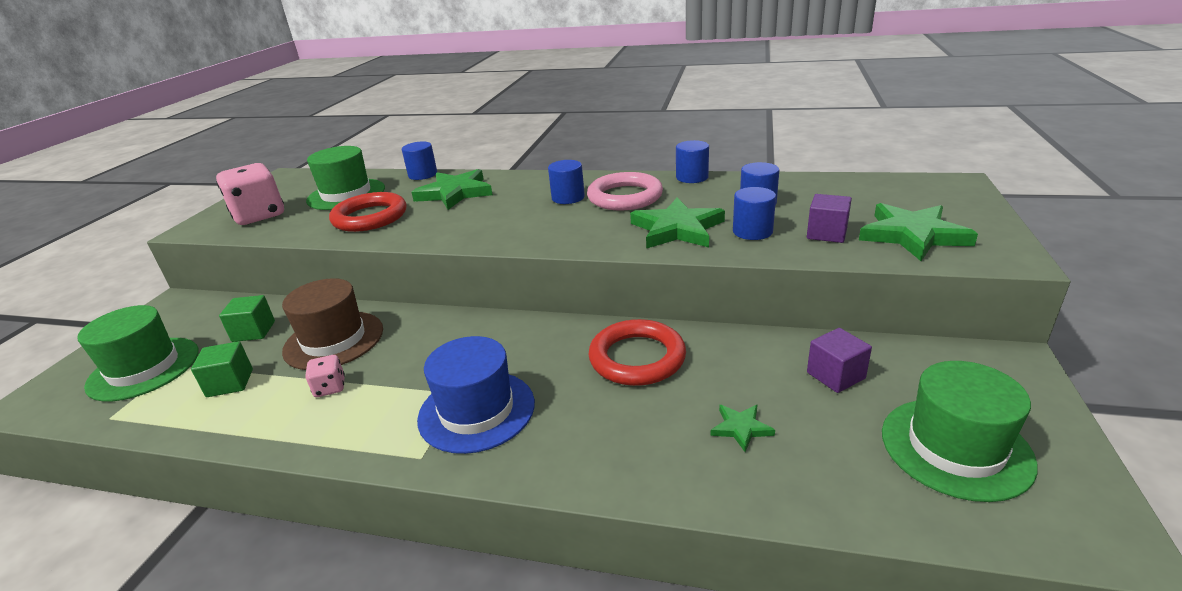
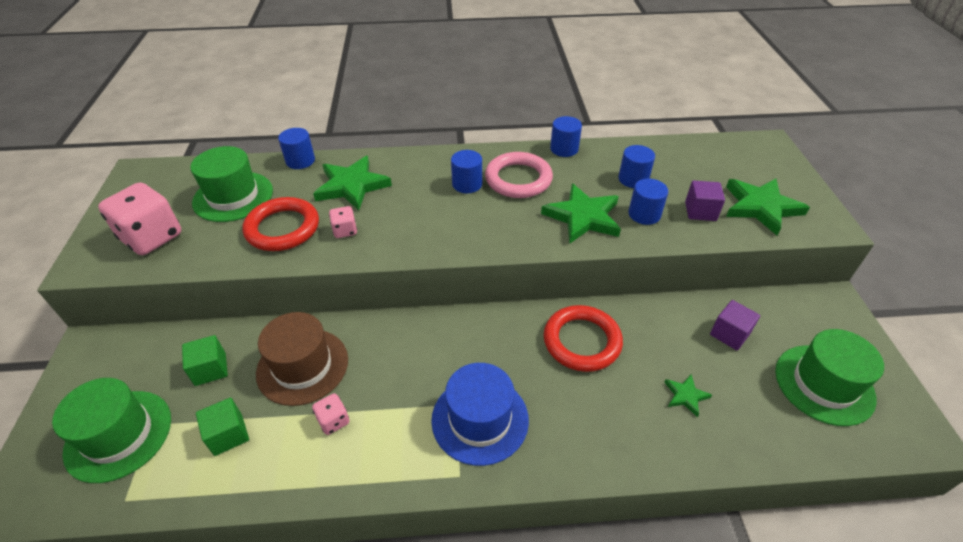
camera: 20 degrees left, 15 degrees up
none -> pink dice [329,206,357,238]

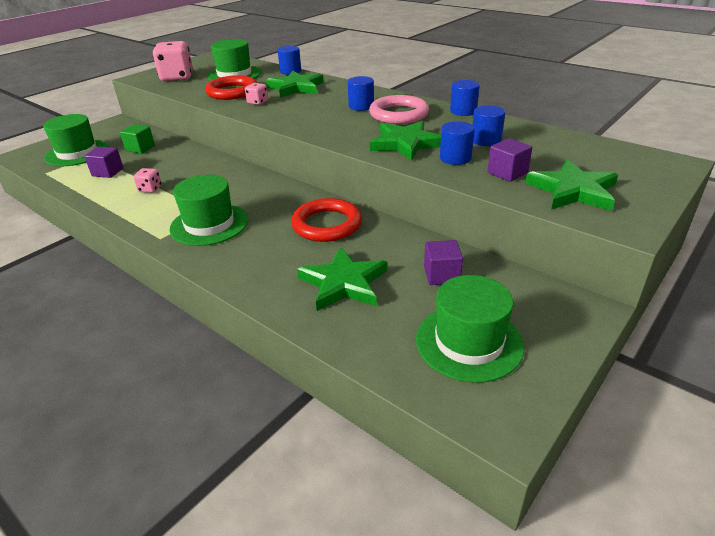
camera: 45 degrees right, 10 degrees down
green cube [196,398,249,456] -> purple cube [84,147,123,178]
brown hat [256,312,348,406] -> none
blue hat [431,363,529,466] -> green hat [170,175,248,246]
green star [664,374,712,417] -> green star [297,247,387,311], size x2.04

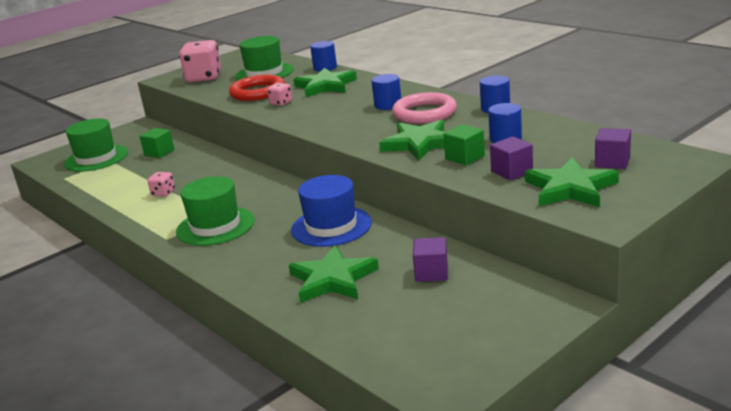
camera: 10 degrees right, 10 degrees down
purple cube [84,147,123,178] -> purple cube moved to [595,128,631,169]
red ring [291,198,362,242] -> blue hat [291,175,372,247]
green hat [416,275,524,383] -> none
blue cylinder [440,121,475,165] -> green cube [443,124,485,165]

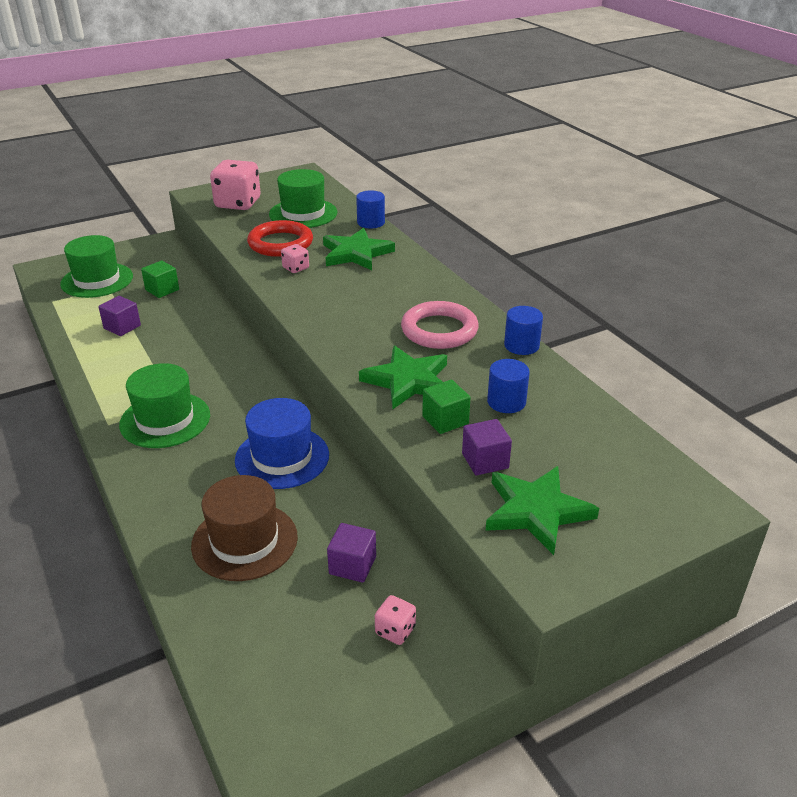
camera: 10 degrees right, 10 degrees up
pink dice [147,172,175,197] -> pink dice moved to [375,595,416,645]
green star [289,245,379,303] -> brown hat [191,475,298,581]
blue cylinder [372,74,401,110] -> none
purple cube [595,128,631,169] -> purple cube moved to [98,296,141,336]

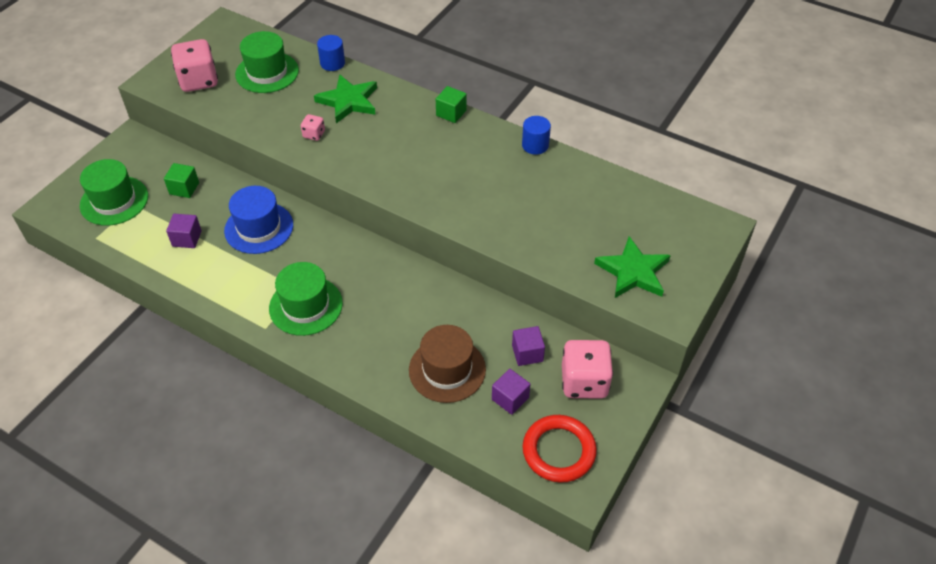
camera: 30 degrees left, 15 degrees up
blue hat [235,398,329,489] -> blue hat moved to [224,186,293,254]
red ring [247,220,313,257] -> red ring moved to [522,415,597,483]
green star [359,346,447,409] -> none
pink dice [375,595,416,645] -> pink dice [562,340,613,399], size x2.09
pink ring [401,301,479,349] -> none
green cube [422,380,471,434] -> green cube moved to [436,86,467,123]
purple cube [462,419,512,475] -> purple cube moved to [492,369,531,415]
blue cylinder [487,359,530,413] -> none

